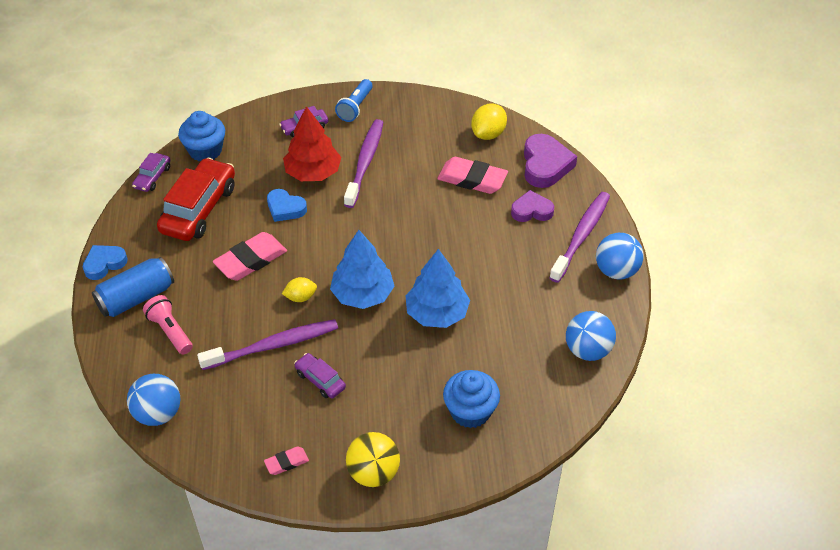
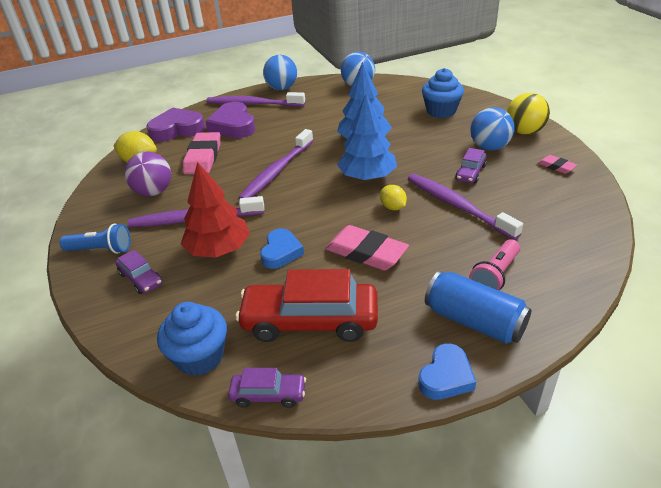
camera: 105 degrees left, 10 degrees down
blue heart [83,245,128,280] -> blue heart turned 90 degrees counterclockwise [418,343,476,400]
blue ball [127,374,180,426] -> blue ball moved to [470,107,515,150]
purple heart [511,190,554,222] -> purple heart [205,102,255,138], size x1.54
none -> purple ball [125,151,171,196]
none -> purple toothbrush [238,129,314,199]

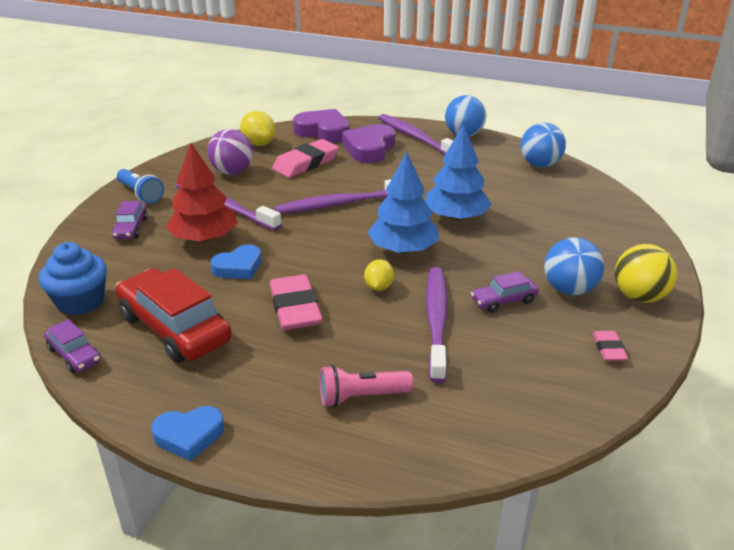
camera: 40 degrees right, 5 degrees down
blue cupcake [422,68,464,118] -> none
blue can [425,271,532,344] -> none

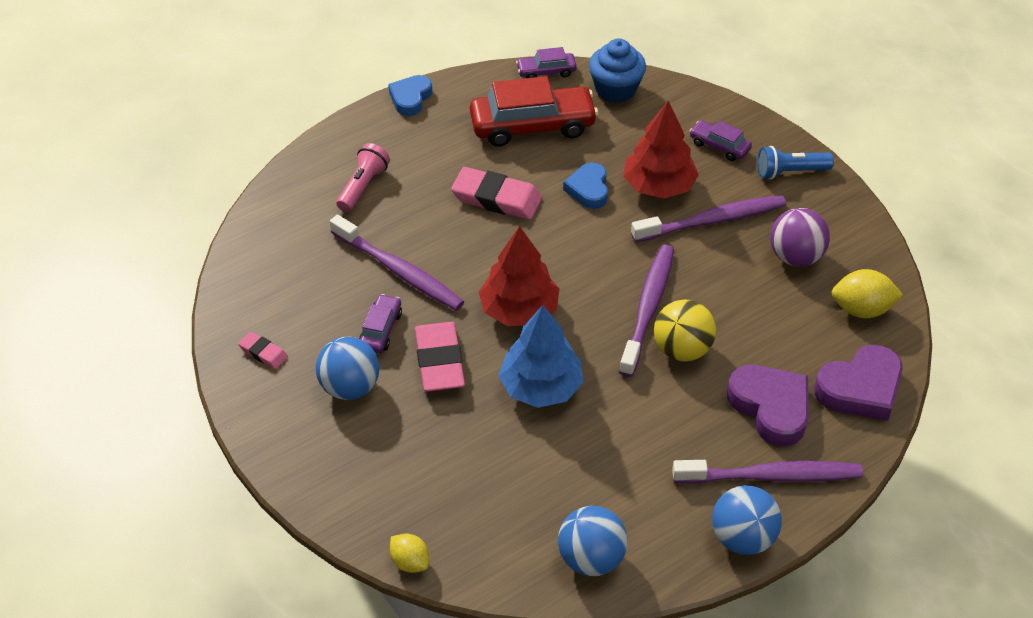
camera: 125 degrees right, 15 degrees up
pink eraser [272,139,339,178] -> pink eraser moved to [415,322,465,392]
yellow lemon [364,259,394,291] -> yellow lemon moved to [390,534,429,573]
blue tree [367,152,439,254] -> red tree [479,226,560,326]
yellow ball [615,244,677,303] -> yellow ball moved to [654,300,716,362]

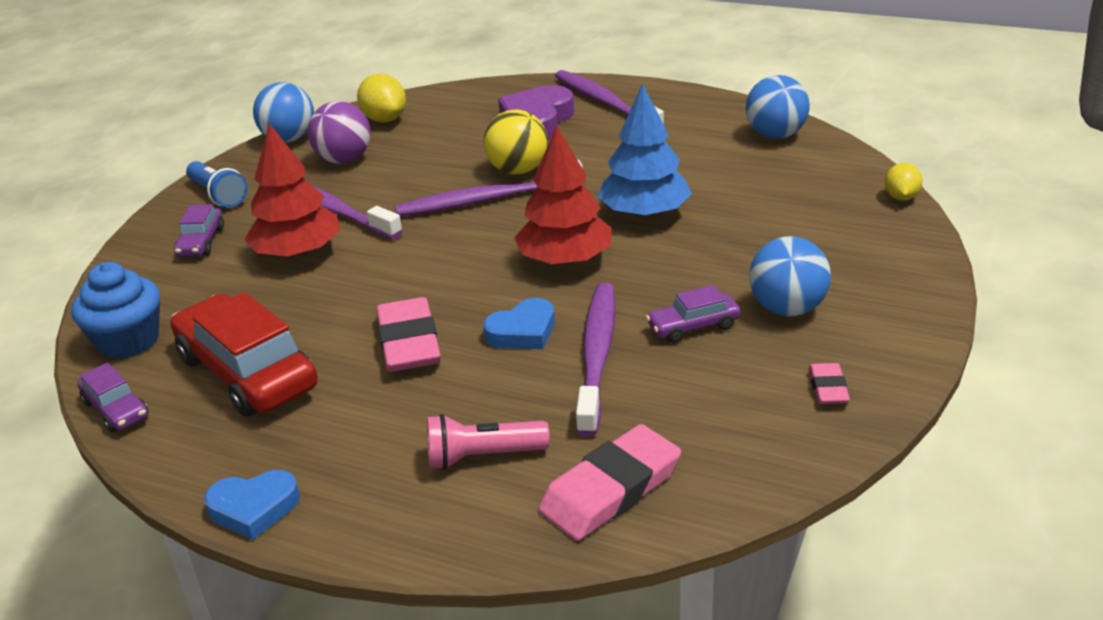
camera: 120 degrees left, 15 degrees down
pink eraser [415,322,465,392] -> pink eraser moved to [538,424,681,541]
blue heart [563,163,608,209] -> blue heart moved to [483,298,555,349]
blue ball [712,485,782,555] -> blue ball moved to [253,82,314,143]
purple heart [814,345,903,421] -> none

